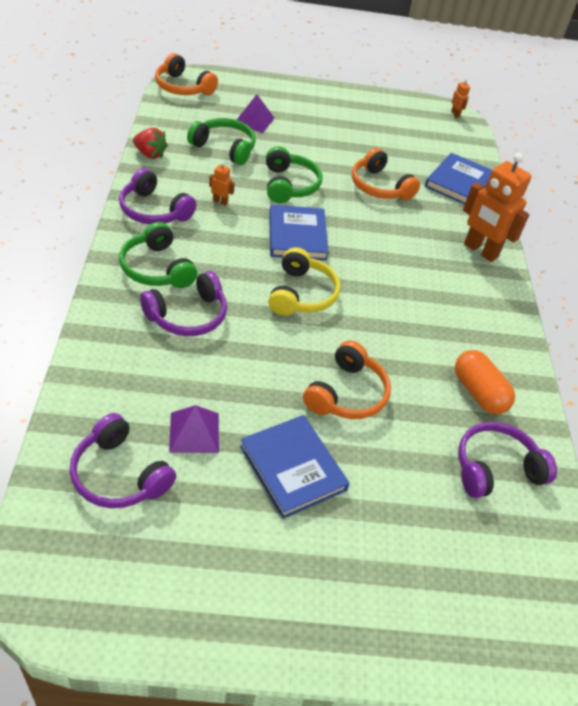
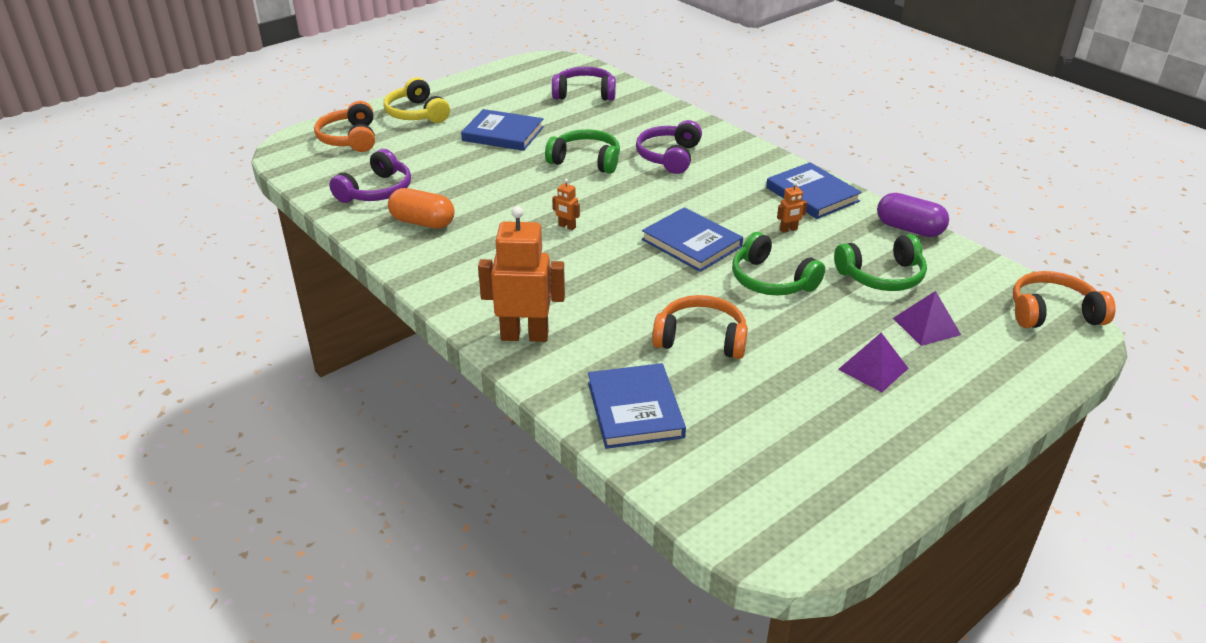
camera: 145 degrees right, 10 degrees down
purple headphones [119,168,196,224] -> blue book [766,162,862,219]
green headphones [119,222,197,288] -> green headphones moved to [545,129,620,174]
red strawberry [133,128,168,159] -> purple capsule [877,193,949,237]
purple pyramid [169,405,219,453] -> purple pyramid moved to [838,333,909,392]
yellow headphones [268,247,340,316] -> yellow headphones moved to [384,77,450,123]
orange headphones [303,340,391,419] -> orange headphones moved to [314,101,375,152]
orange robot [451,78,470,118] -> orange robot moved to [553,179,580,230]

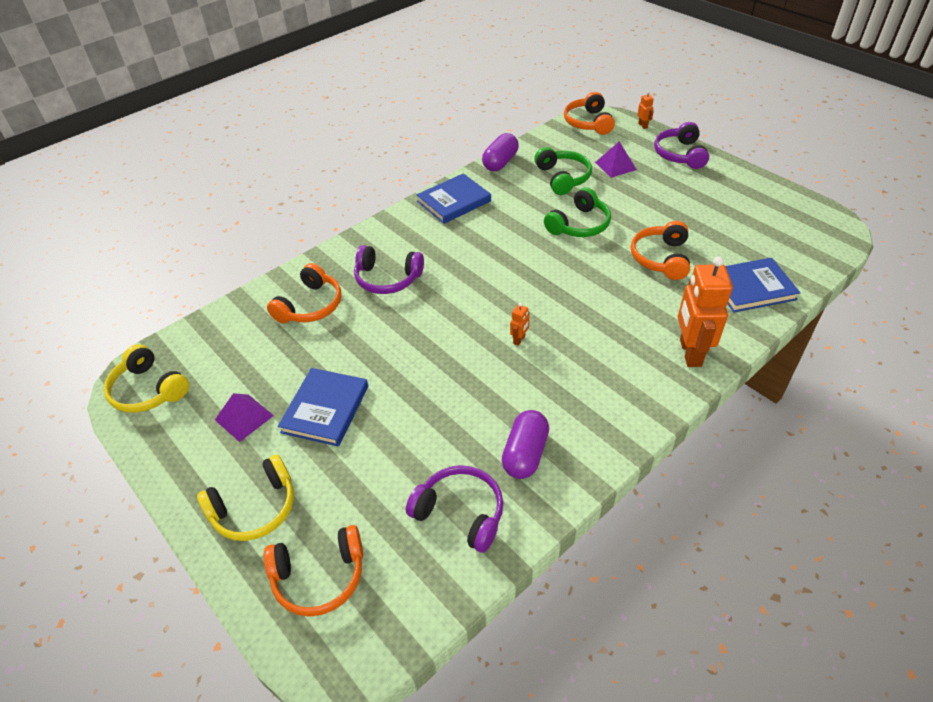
camera: 90 degrees left, 10 degrees up
orange capsule [388,188,454,229] -> purple capsule [502,410,549,479]
green headphones [545,129,620,174] -> none
purple headphones [552,66,616,101] -> purple headphones moved to [654,122,709,169]
blue book [642,207,743,272] -> none
orange robot [777,182,807,233] -> orange robot moved to [637,91,654,129]
purple pyramid [838,333,909,392] -> purple pyramid moved to [215,393,274,442]
none -> yellow headphones [104,344,189,413]
none -> orange headphones [267,263,342,323]

